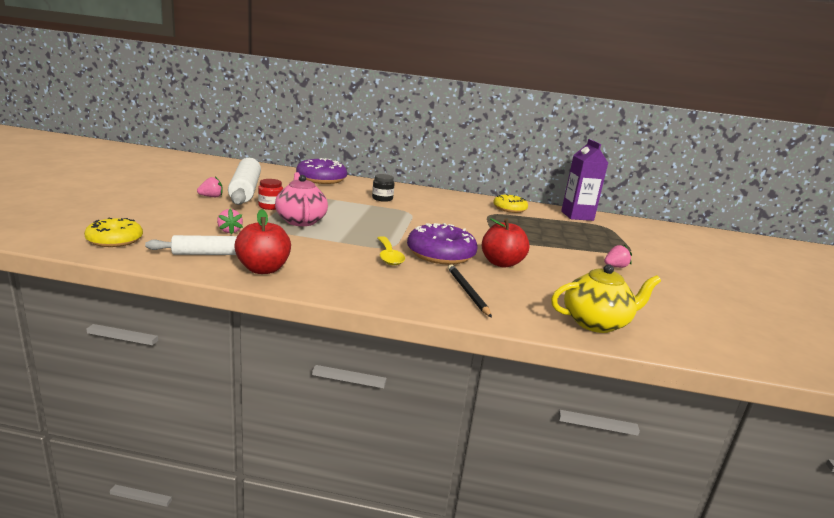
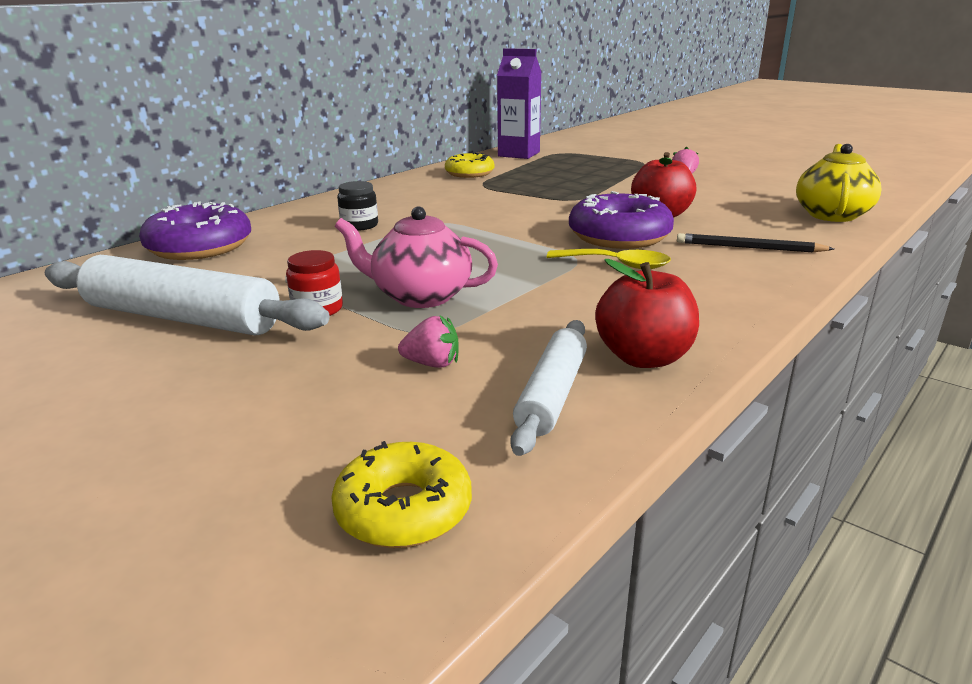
camera: 55 degrees left, 5 degrees up
pink strawberry [197,176,223,197] -> none

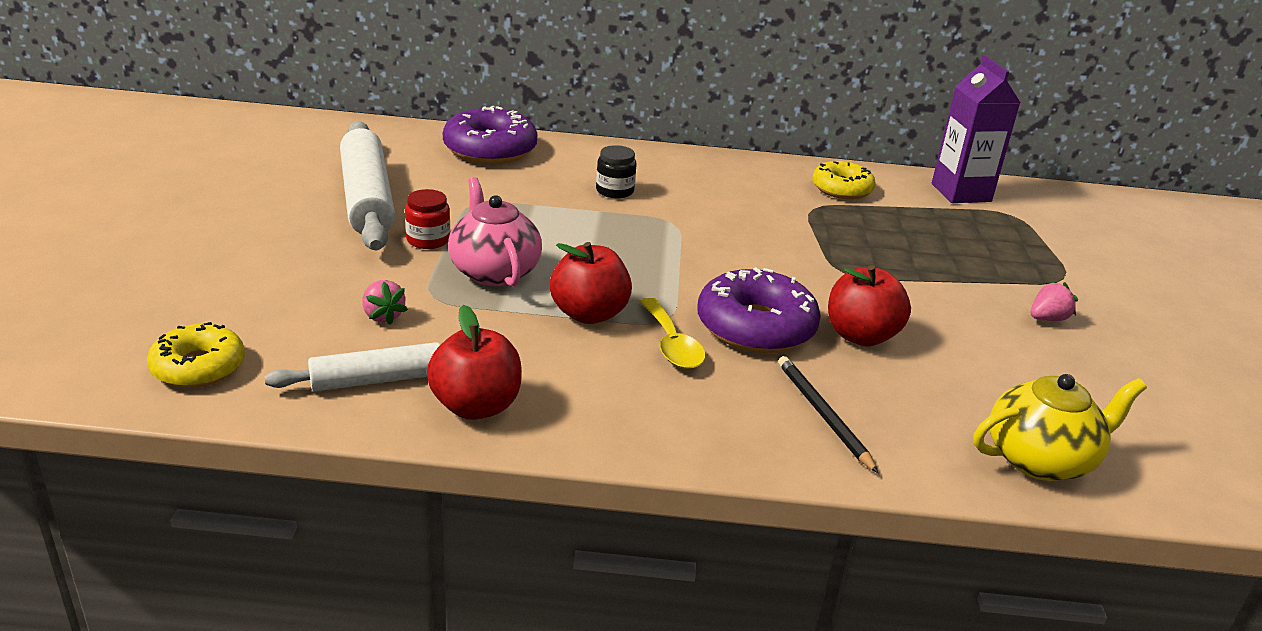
camera: 50 degrees right, 5 degrees up
none -> red apple [550,242,632,324]

